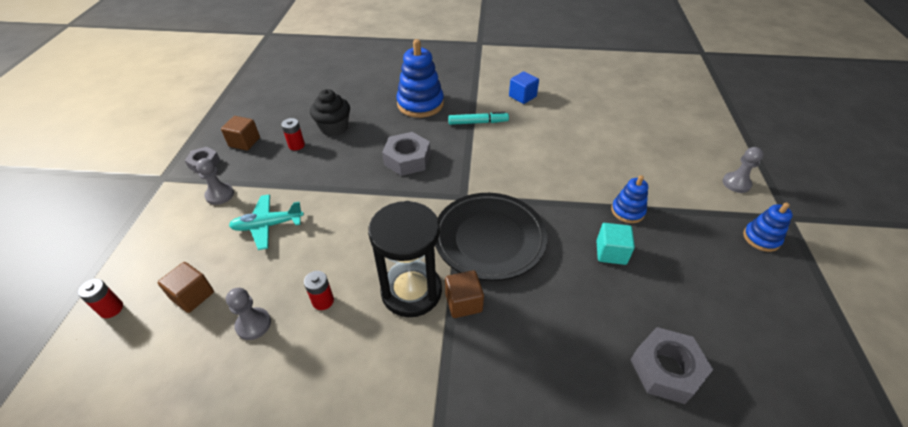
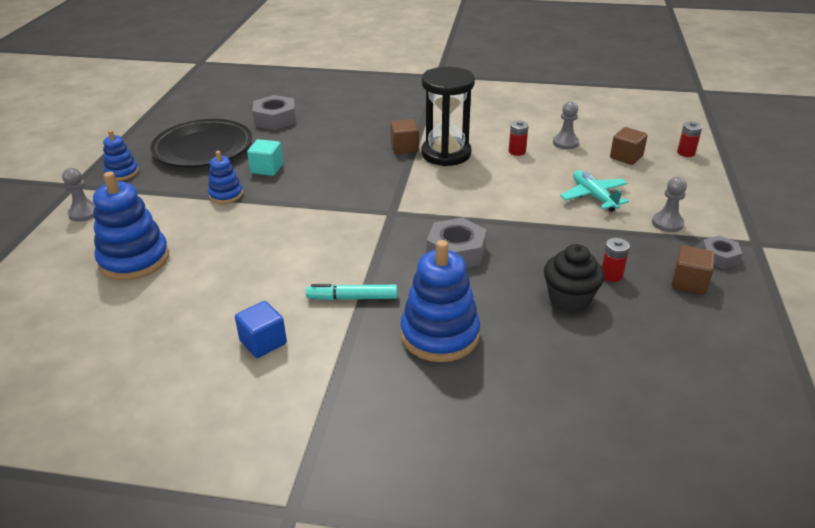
camera: 175 degrees left, 10 degrees down
turquoise plane [229,194,304,250] -> turquoise plane turned 105 degrees counterclockwise [560,170,629,212]
black plate [435,193,547,281] -> black plate moved to [151,119,252,167]
none -> blue stacking toy [93,171,169,280]

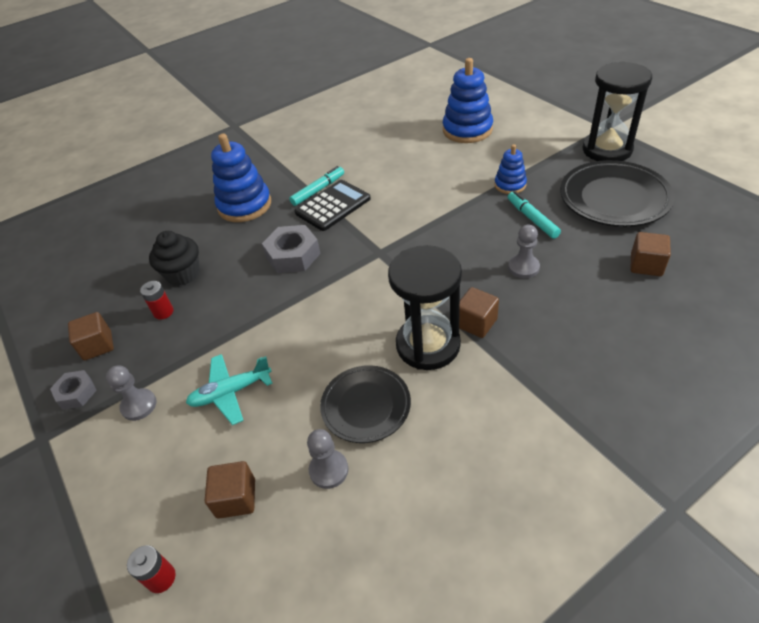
camera: 140 degrees right, 10 degrees up
grey pawn [62,168,95,222] -> grey pawn moved to [508,225,540,278]
blue stacking toy [103,130,139,181] -> black hourglass [582,61,652,161]
blue cube [235,301,287,358] -> none
turquoise cube [247,139,283,176] -> turquoise marker [508,191,561,239]
grey nut [253,95,296,130] -> brown cube [631,232,671,276]
red battery [509,121,529,156] -> black plate [320,365,411,443]
turquoise plane [560,170,629,212] -> turquoise plane turned 135 degrees clockwise [186,354,273,425]
none -> black calculator [295,180,371,231]

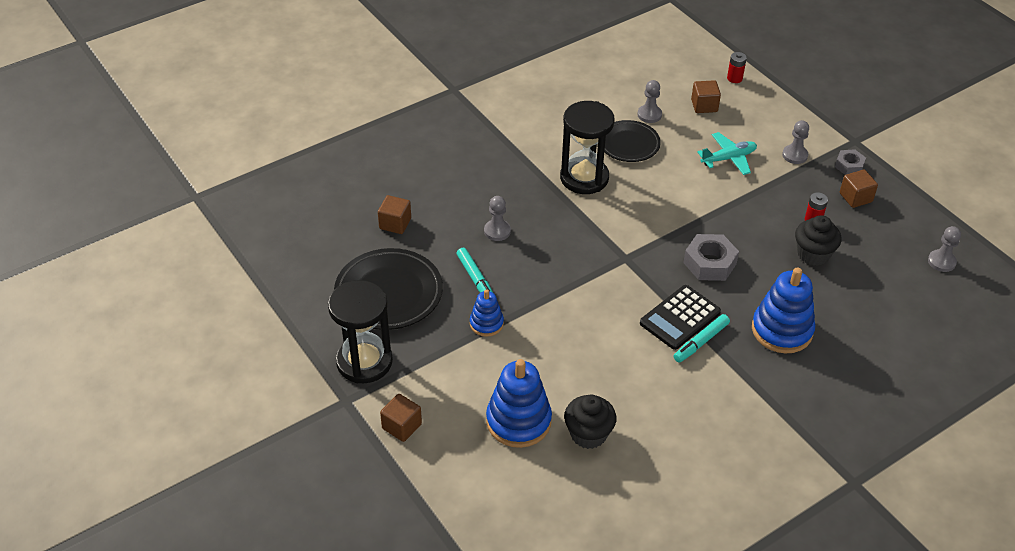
camera: 175 degrees right, 0 degrees up
brown cube [459,287,499,338] -> brown cube moved to [380,394,422,442]
none -> black cupcake [564,395,616,449]
none -> grey pawn [928,226,961,272]

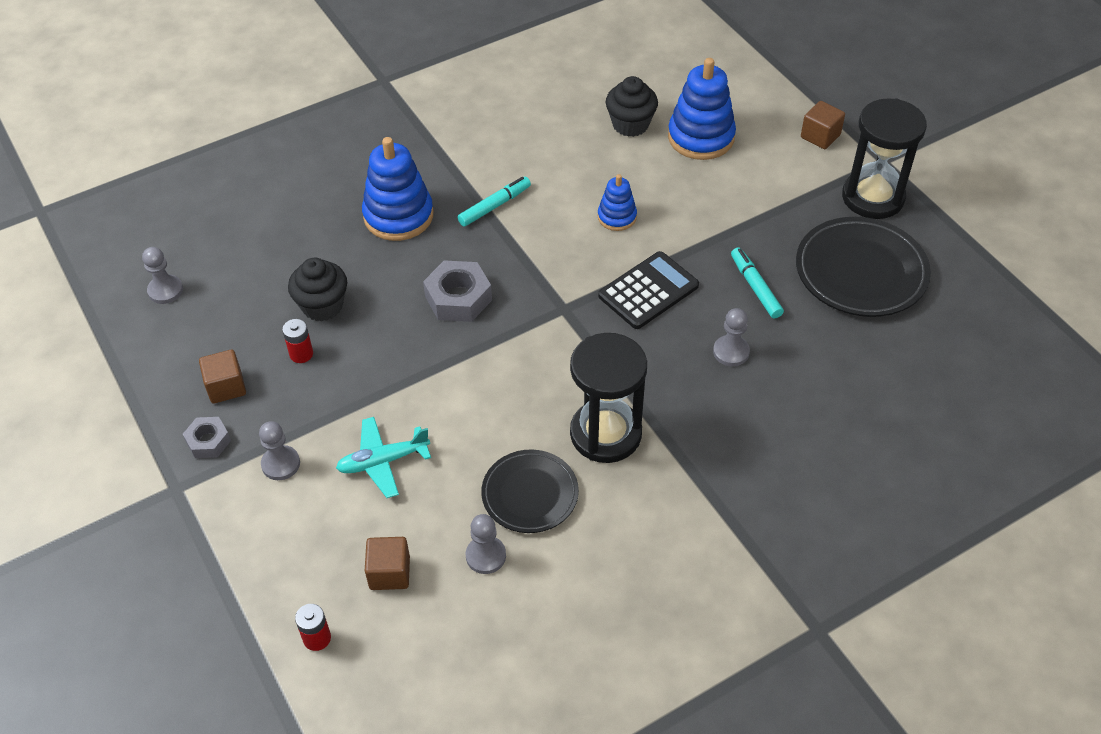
camera: 175 degrees left, 5 degrees up
brown cube [378,195,411,234] -> none
blue stacking toy [470,289,504,337] -> blue stacking toy moved to [598,174,637,231]
black calculator [640,285,721,350] -> black calculator moved to [598,251,699,329]

